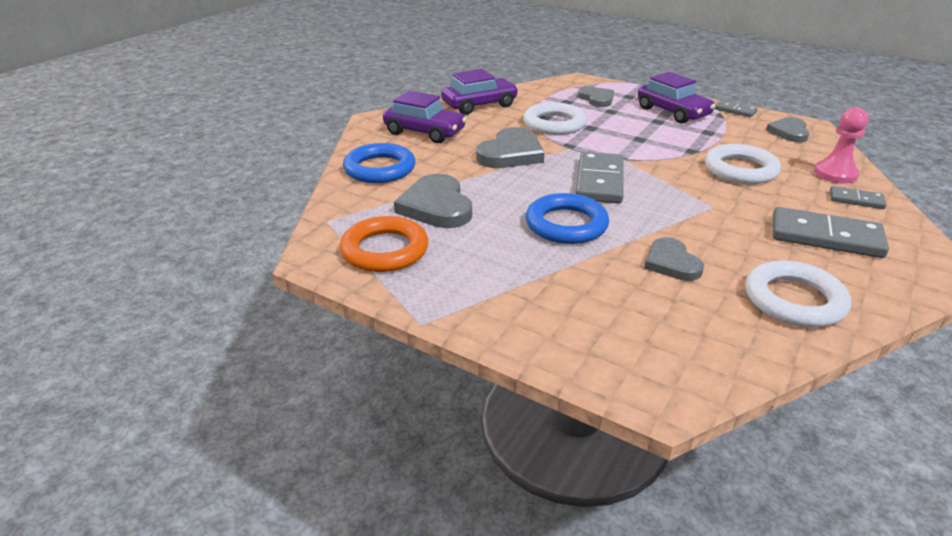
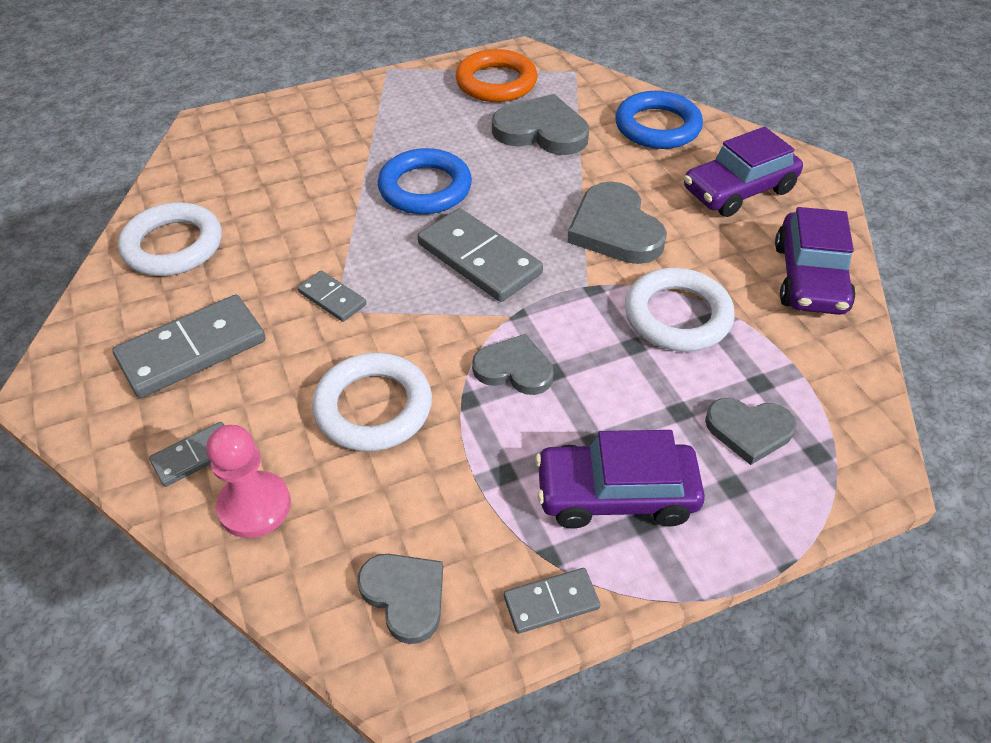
camera: 125 degrees right, 15 degrees up
grey heart [644,237,704,281] -> grey heart moved to [472,334,554,395]
none -> grey domino [298,271,366,322]

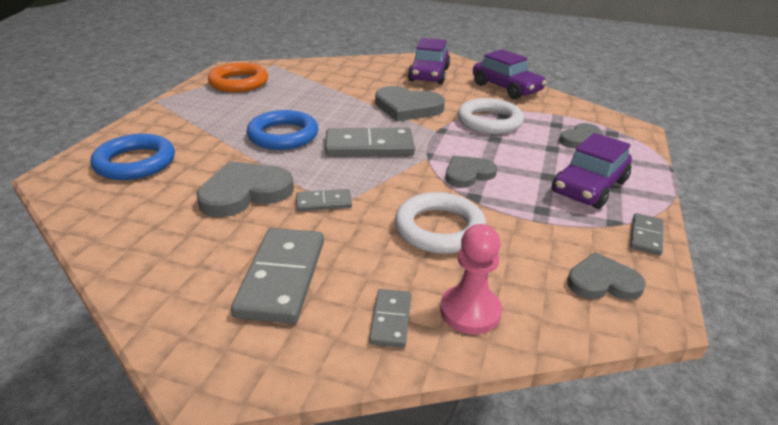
camera: 50 degrees left, 15 degrees down
white ring [118,202,222,276] -> none
grey heart [492,94,589,155] -> grey heart moved to [196,161,294,217]
blue ring [615,91,703,149] -> blue ring moved to [90,134,175,180]

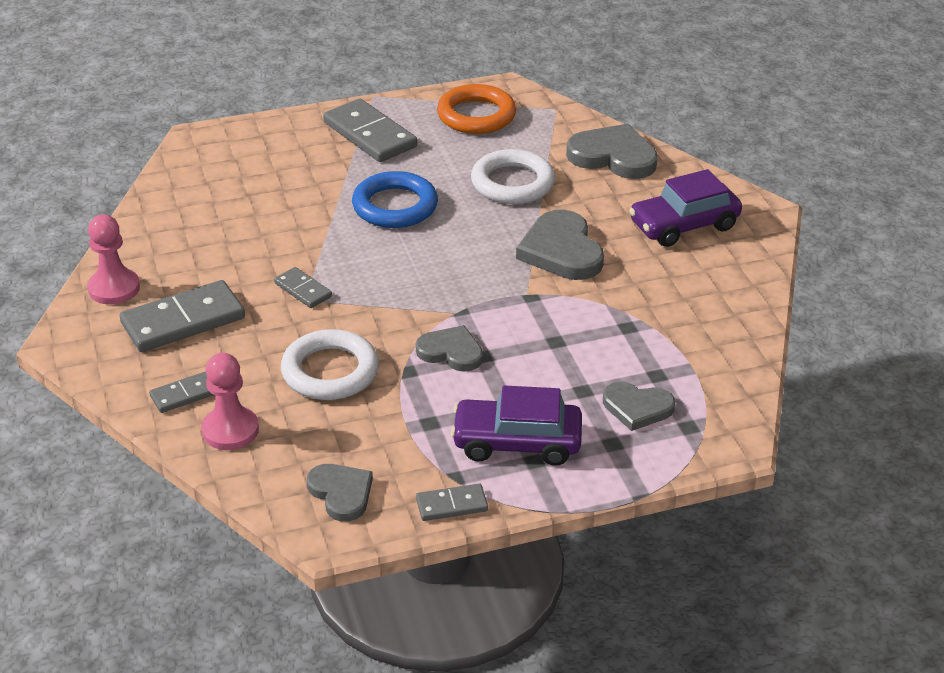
camera: 55 degrees right, 5 degrees up
blue ring [90,134,175,180] -> none
grey heart [196,161,294,217] -> grey heart moved to [566,124,658,179]
grey domino [325,128,415,157] -> grey domino moved to [323,99,417,162]
white ring [457,98,524,134] -> white ring moved to [471,149,555,204]
purple car [473,49,547,99] -> none
none -> pink pawn [87,215,140,305]

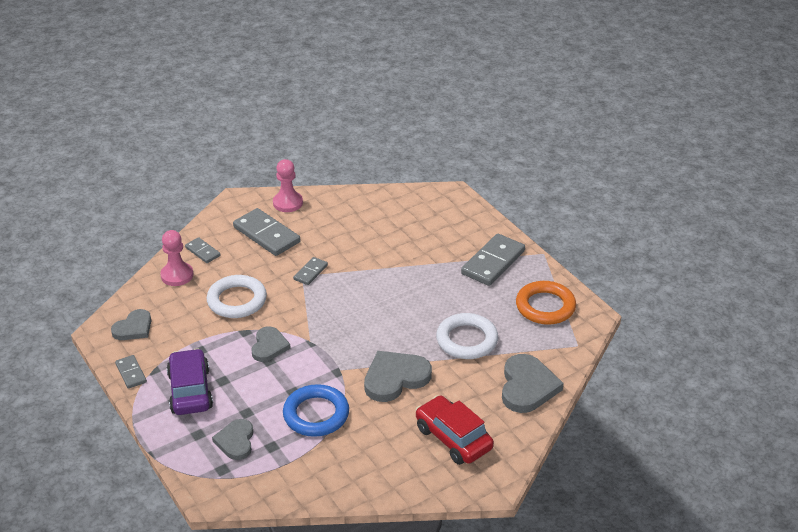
camera: 75 degrees right, 0 degrees up
blue ring [352,171,438,228] -> blue ring moved to [283,384,349,437]
purple car [629,169,742,247] -> red car [416,395,494,465]

